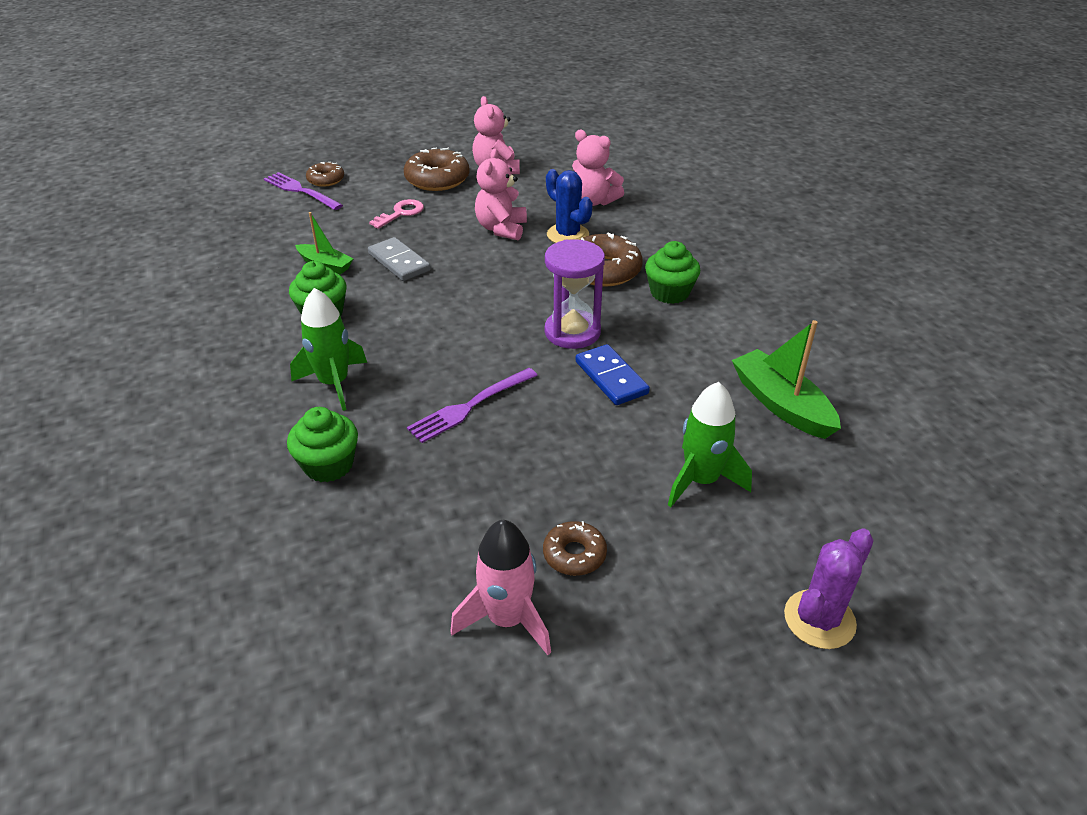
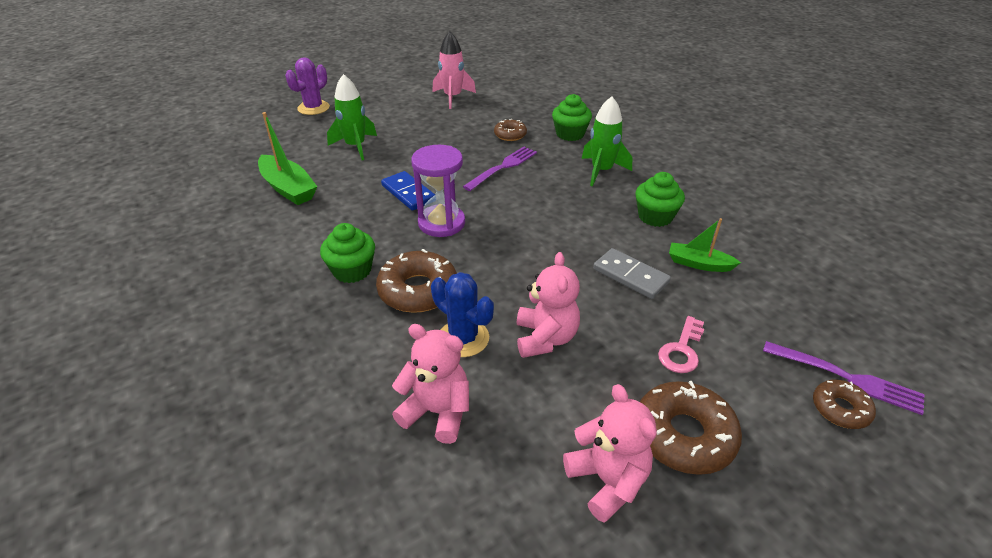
camera: 170 degrees right, 0 degrees up
brown donut [543,521,607,576] -> brown donut moved to [494,119,527,141]

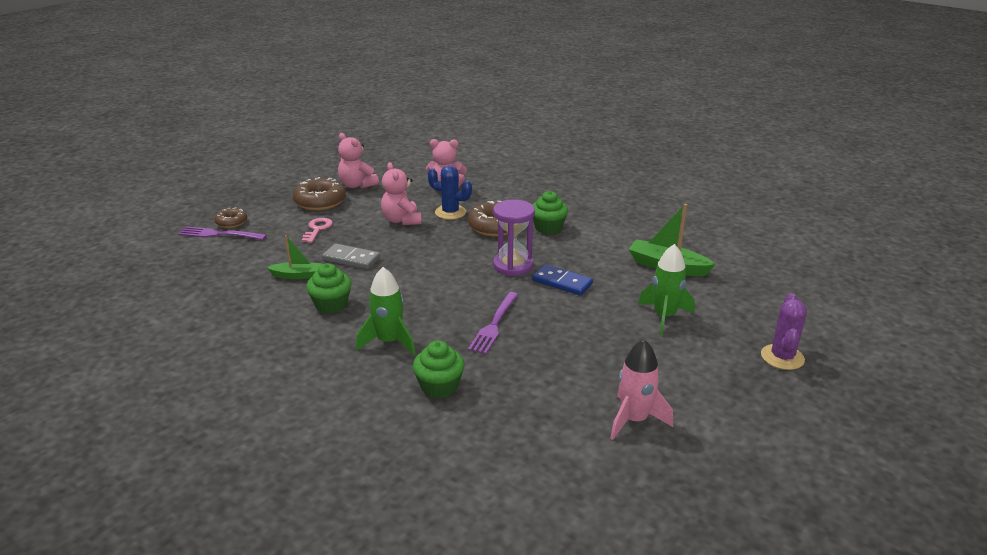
camera: 160 degrees right, 10 degrees down
brown donut [494,119,527,141] -> none

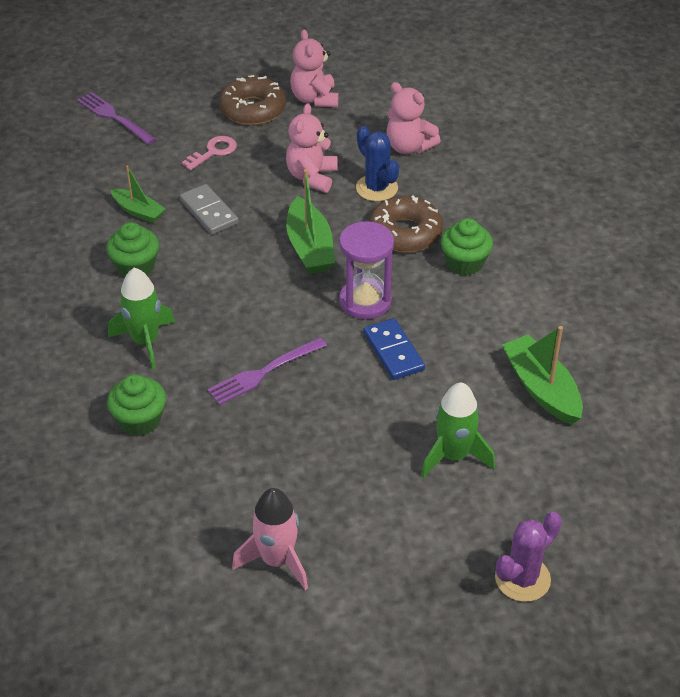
camera: 35 degrees right, 15 degrees up
brown donut [215,208,247,228] -> none
none -> green boat [286,169,335,274]

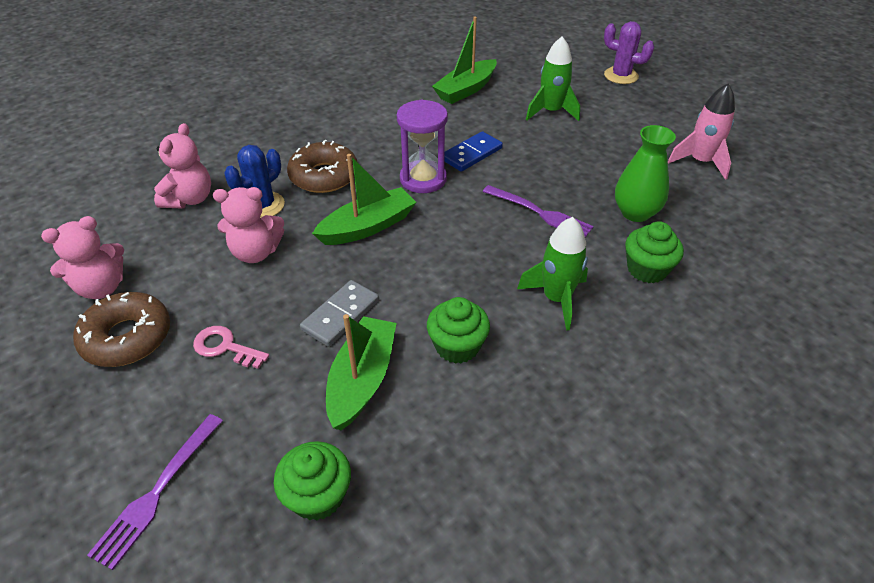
camera: 110 degrees left, 0 degrees up
green boat [111,165,166,223] -> green boat [326,314,396,430], size x1.59
green cupcake [441,218,493,276] -> green cupcake moved to [273,441,351,521]
none -> green vase [615,125,676,222]

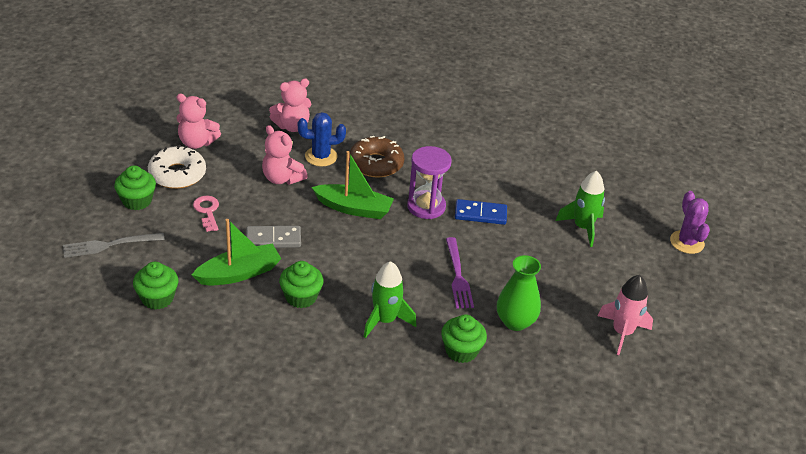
camera: 45 degrees right, 5 degrees down
brown donut [73,292,170,367] -> white donut [148,145,206,189]
purple fork [87,414,223,570] -> grey fork [63,233,165,258]
green boat [432,17,497,104] -> none
none -> green cupcake [114,165,156,210]

